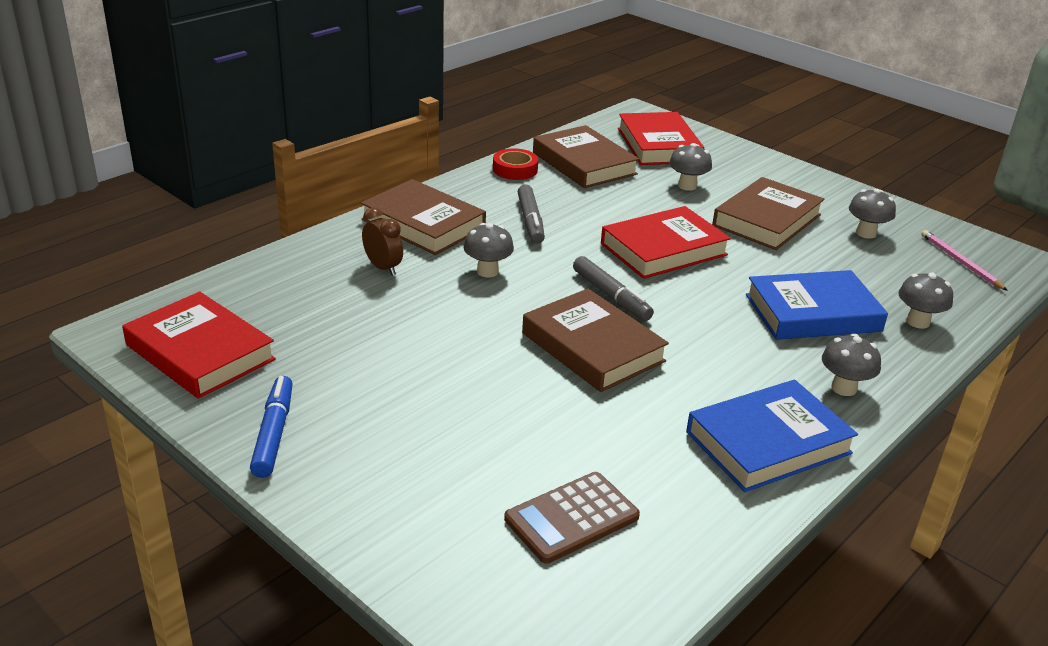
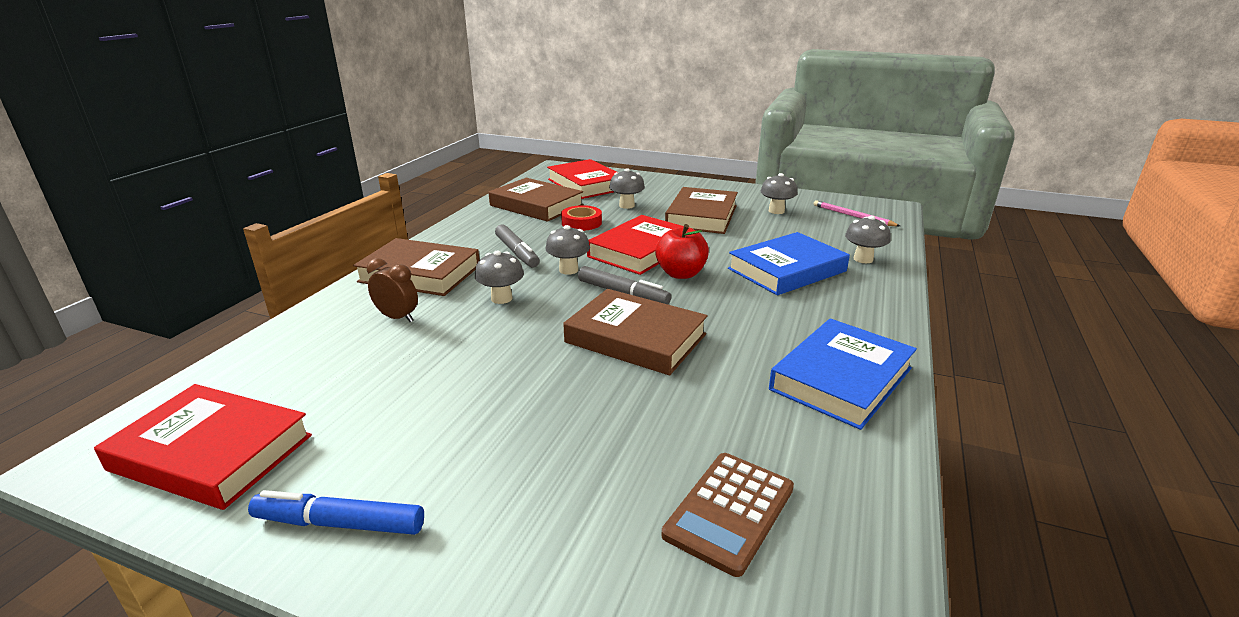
camera: 20 degrees left, 5 degrees down
blue marker [250,376,293,478] -> blue marker turned 60 degrees counterclockwise [248,490,424,535]
red tape [493,148,538,180] -> red tape moved to [561,205,602,231]
grey mushroom [822,334,881,396] -> grey mushroom moved to [545,225,590,275]
none -> red apple [655,224,709,279]

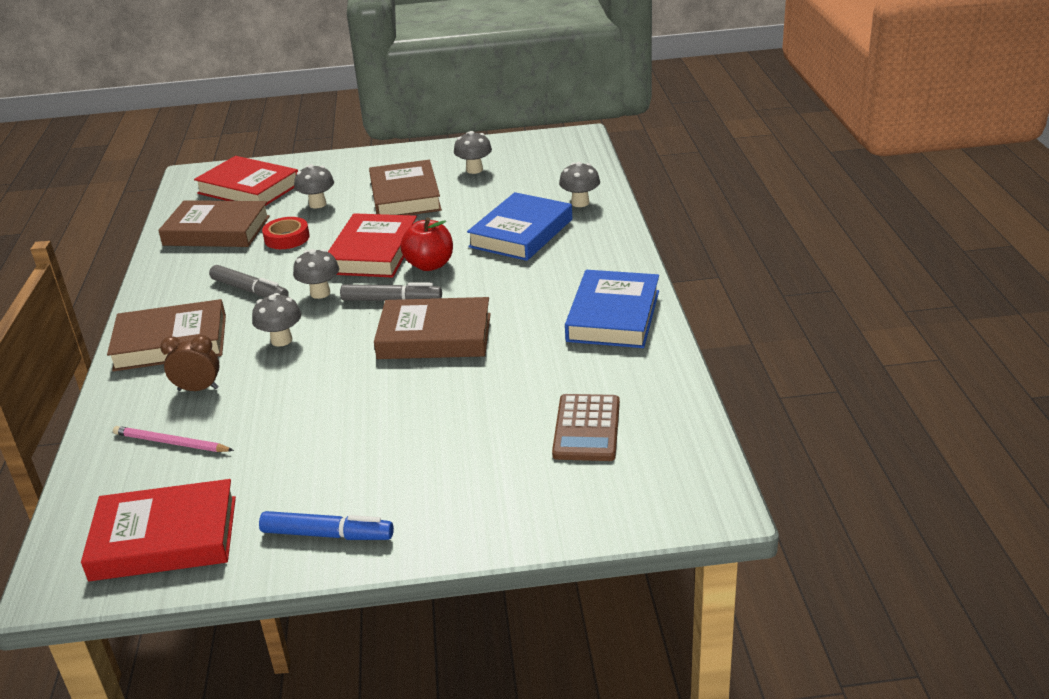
camera: 25 degrees left, 5 degrees up
blue marker [248,490,424,535] -> blue marker turned 150 degrees counterclockwise [259,511,394,540]
pink pencil [813,200,900,226] -> pink pencil moved to [113,426,234,452]

